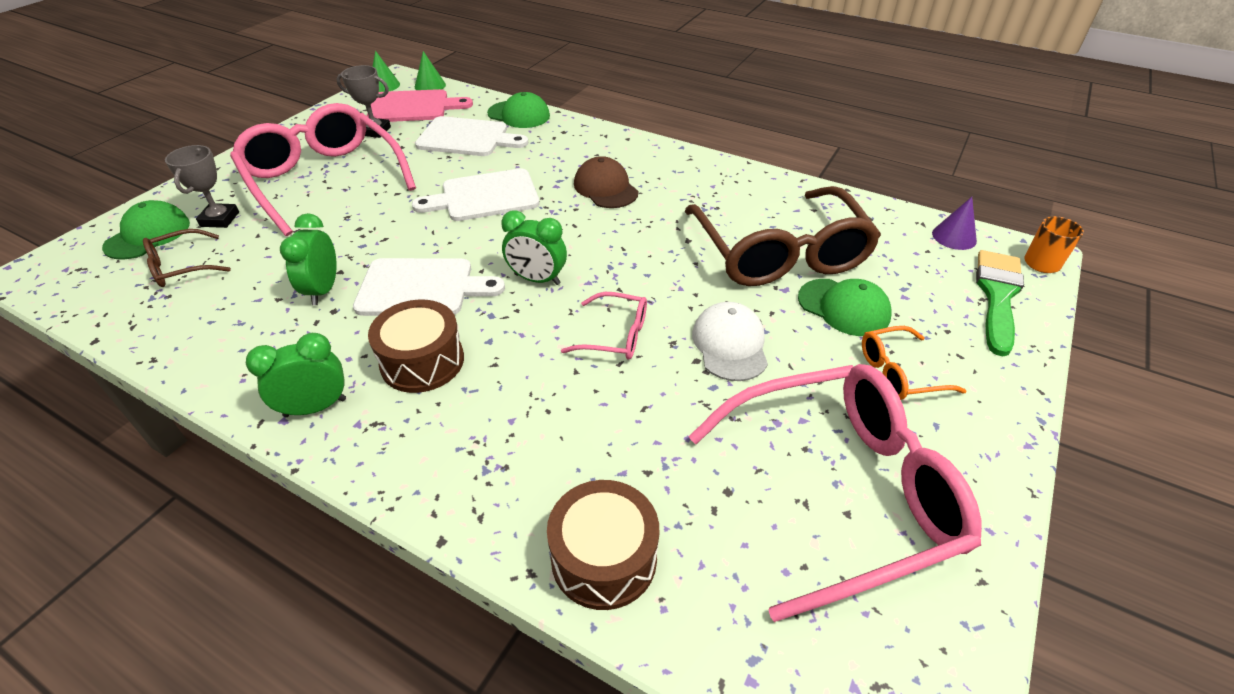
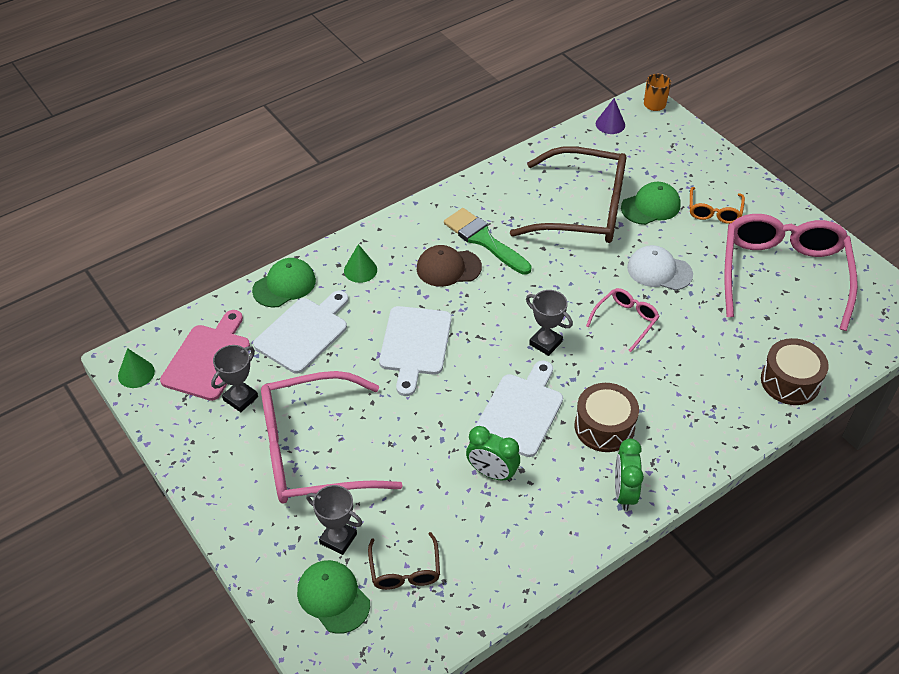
camera: 65 degrees left, 5 degrees up
green cone [415,51,446,90] -> green cone moved to [344,244,377,283]
green clock [501,210,567,285] -> grey trophy [526,290,573,356]
green brush [976,250,1024,356] -> green brush moved to [444,208,532,275]

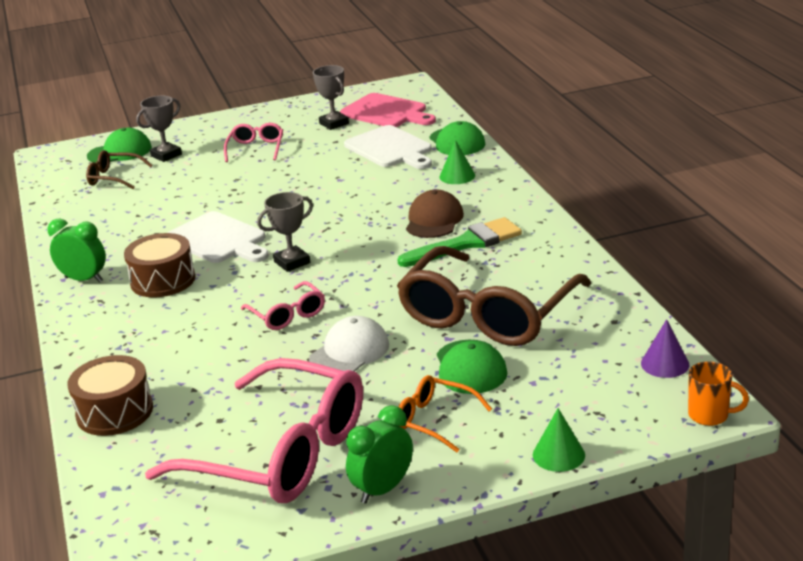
camera: 110 degrees right, 20 degrees down
green cone [118,348,155,388] -> green cone moved to [533,408,585,472]
pink glasses [261,371,403,504] -> pink glasses [224,123,283,162], size x0.45
white cutting board [379,306,452,396] -> none
green clock [466,426,520,482] -> green clock moved to [346,405,413,504]

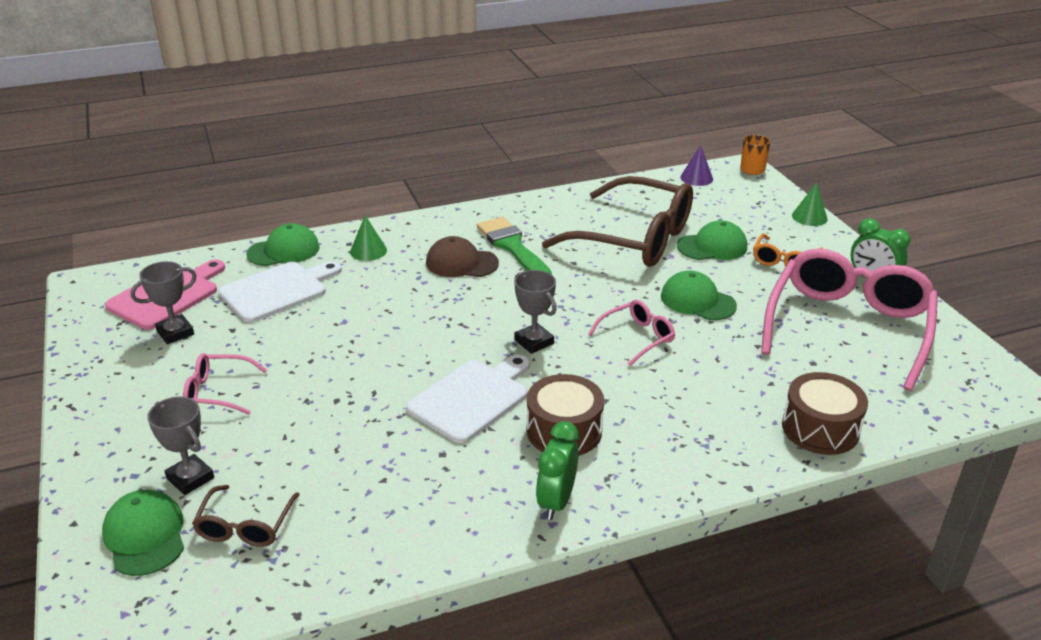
camera: 95 degrees left, 5 degrees up
white cap [309,316,389,372] -> green cap [661,270,737,320]

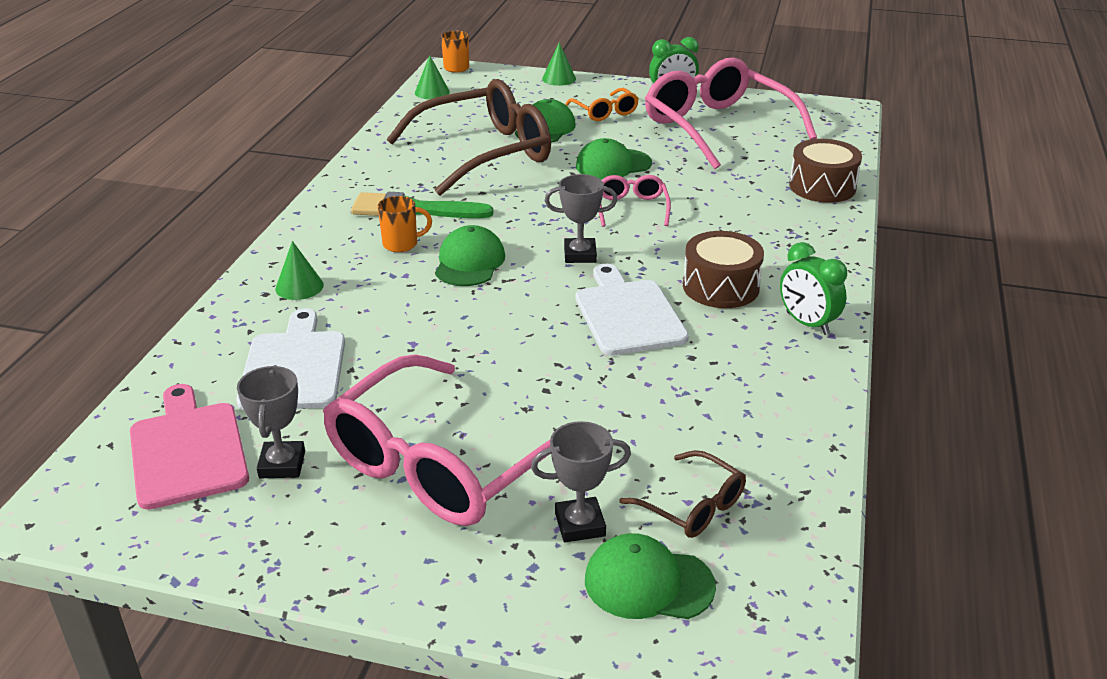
camera: 55 degrees left, 0 degrees up
pink glasses [183,353,267,415] -> pink glasses [323,354,550,526], size x2.21
green cap [246,223,320,266] -> green cap moved to [435,225,505,286]
brown cap [426,236,499,277] -> orange mug [378,196,432,252]
purple cone [680,145,713,186] -> green cone [415,55,450,99]

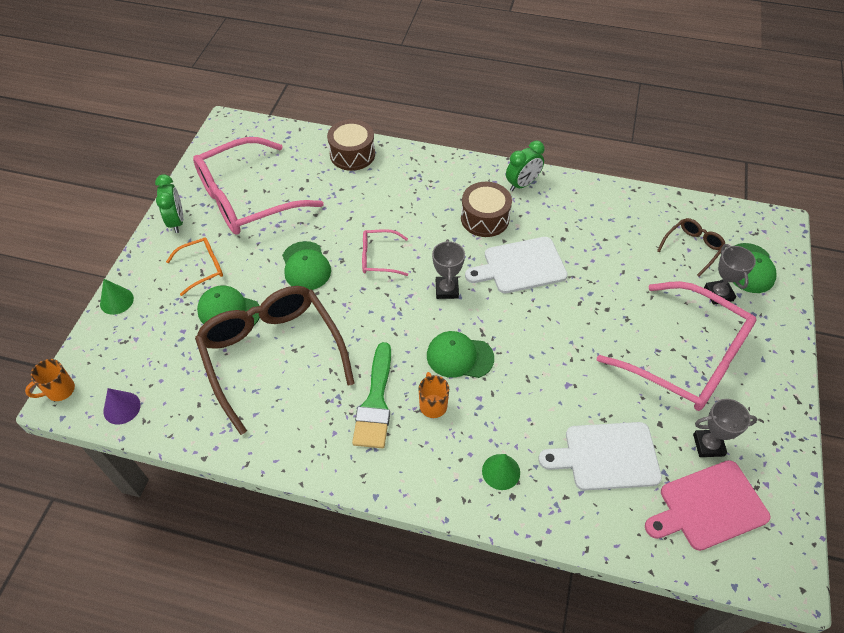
camera: 90 degrees left, 20 degrees up
green cone [415,55,450,99] -> purple cone [103,388,141,424]

